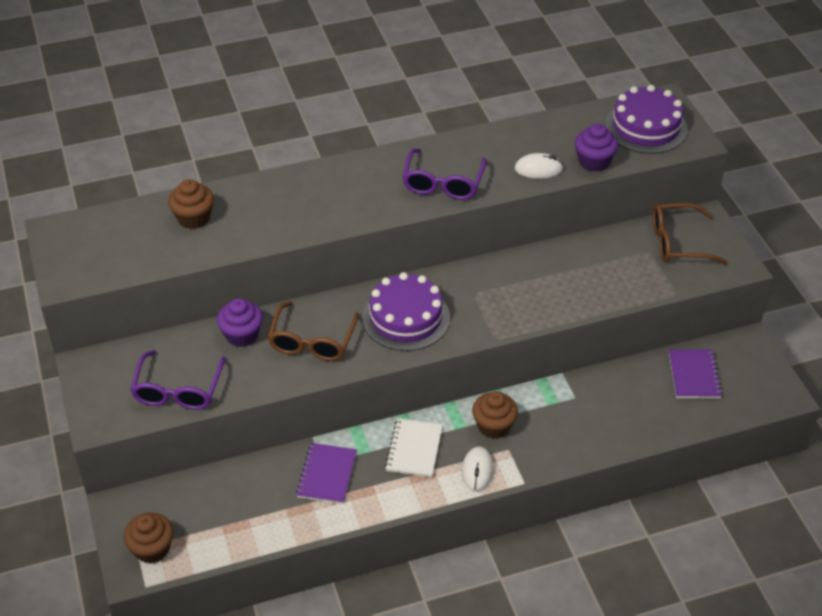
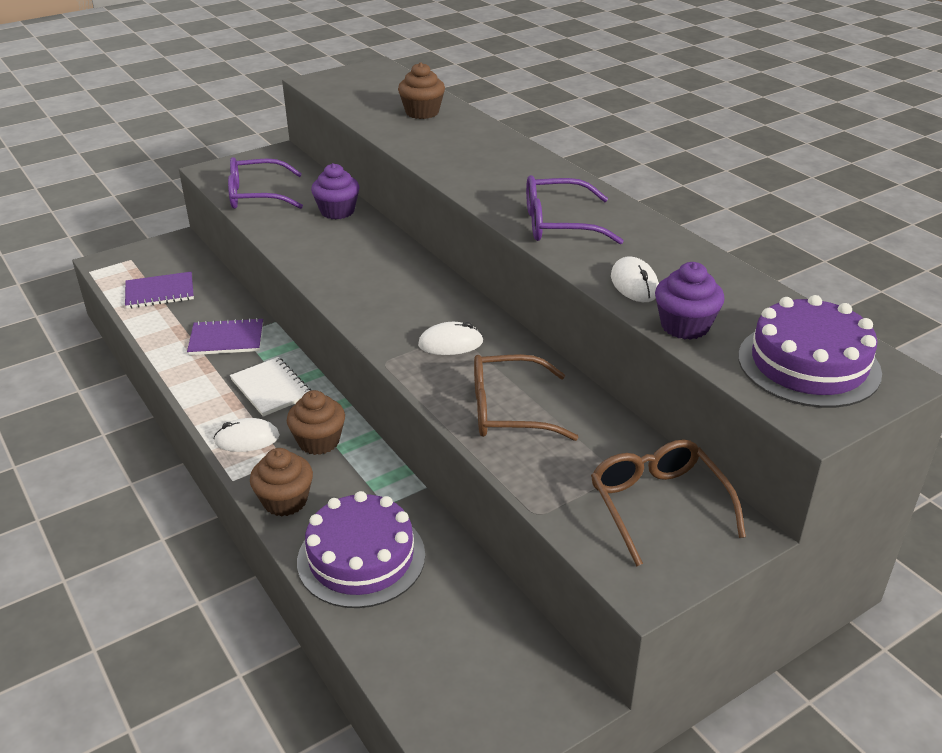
camera: 75 degrees right, 10 degrees down
brown cupcake [124,512,173,564] -> brown cupcake moved to [250,448,313,516]
brown glasses [268,302,359,361] -> brown glasses moved to [474,354,579,441]
purple cake [362,272,450,351] -> purple cake moved to [297,491,425,608]
white notebook [385,418,443,478] -> white notebook turned 60 degrees clockwise [230,357,312,417]
purple notebook [669,349,723,398] -> purple notebook moved to [125,272,194,309]
none -> white mouse [418,322,483,355]

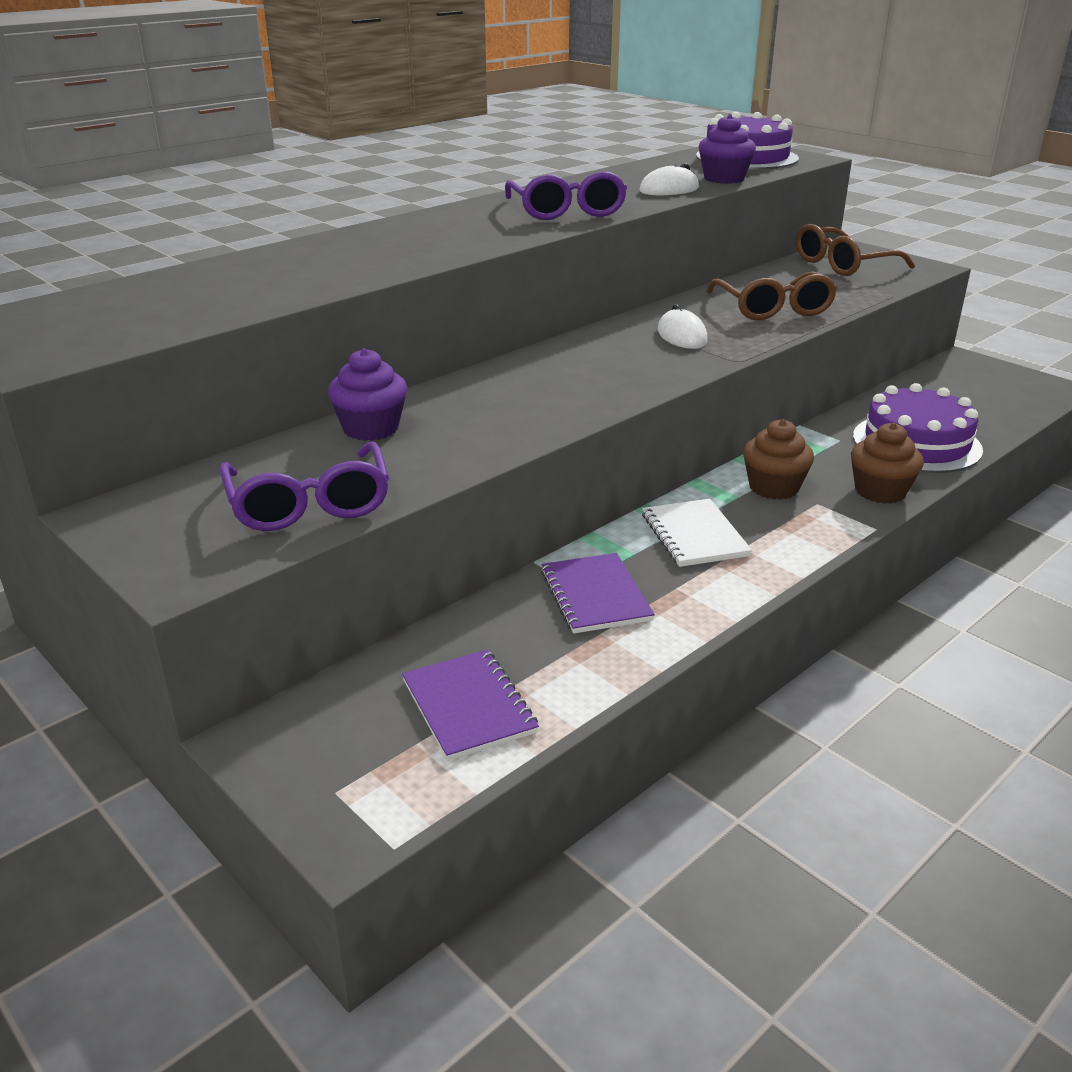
camera: 100 degrees left, 5 degrees down
white mouse [213,418,280,452] -> none
white notebook [230,357,312,417] -> white notebook turned 60 degrees counterclockwise [642,499,752,567]
brown cupcake [398,62,445,119] -> none

